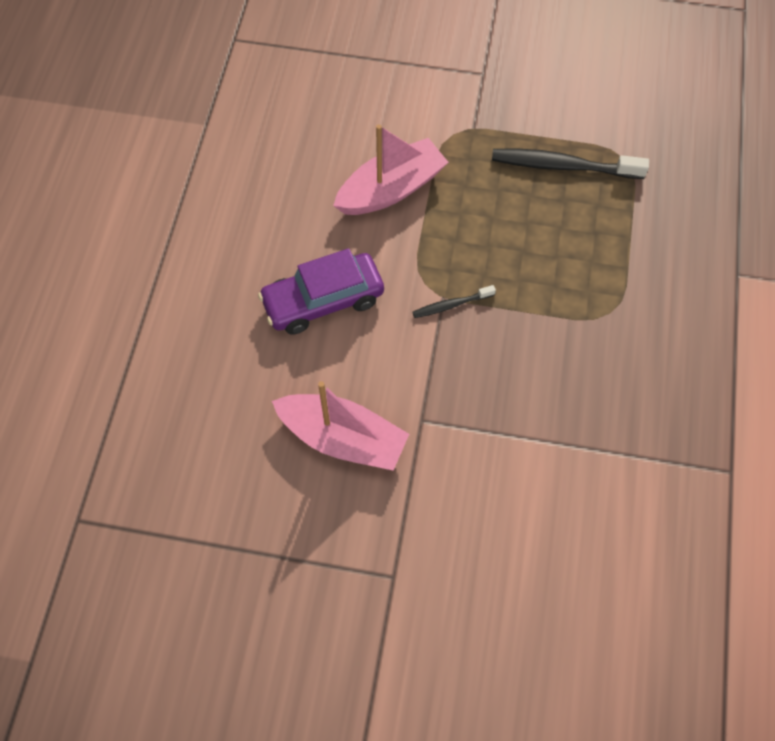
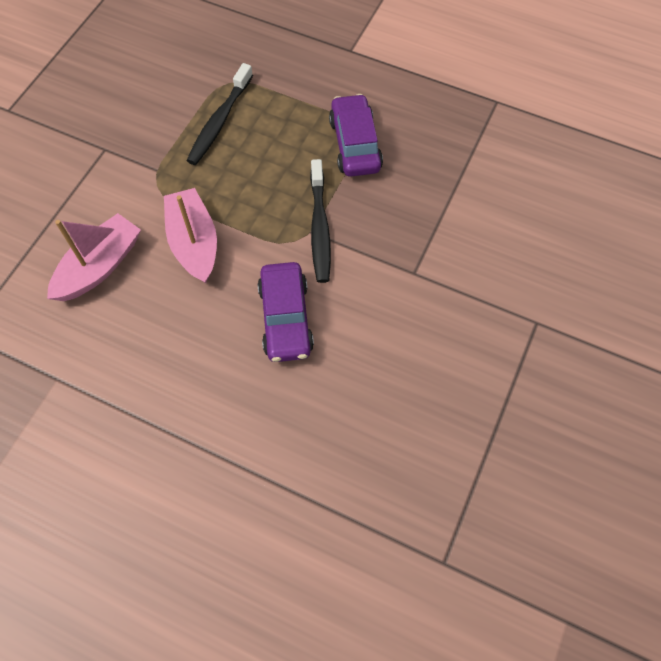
camera: 75 degrees left, 0 degrees up
pink boat [272,381,409,470] -> pink boat moved to [47,213,141,301]
black toothbrush [412,285,496,318] -> black toothbrush [310,159,331,283], size x1.92
none -> purple car [329,94,383,177]

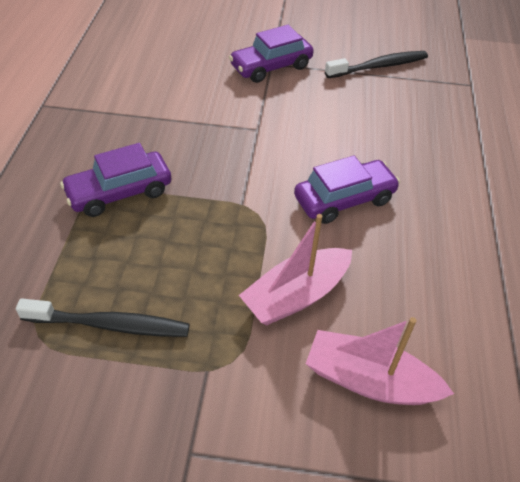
camera: 110 degrees left, 15 degrees down
black toothbrush [310,159,331,283] -> black toothbrush moved to [325,51,428,78]
none -> purple car [229,25,314,83]

